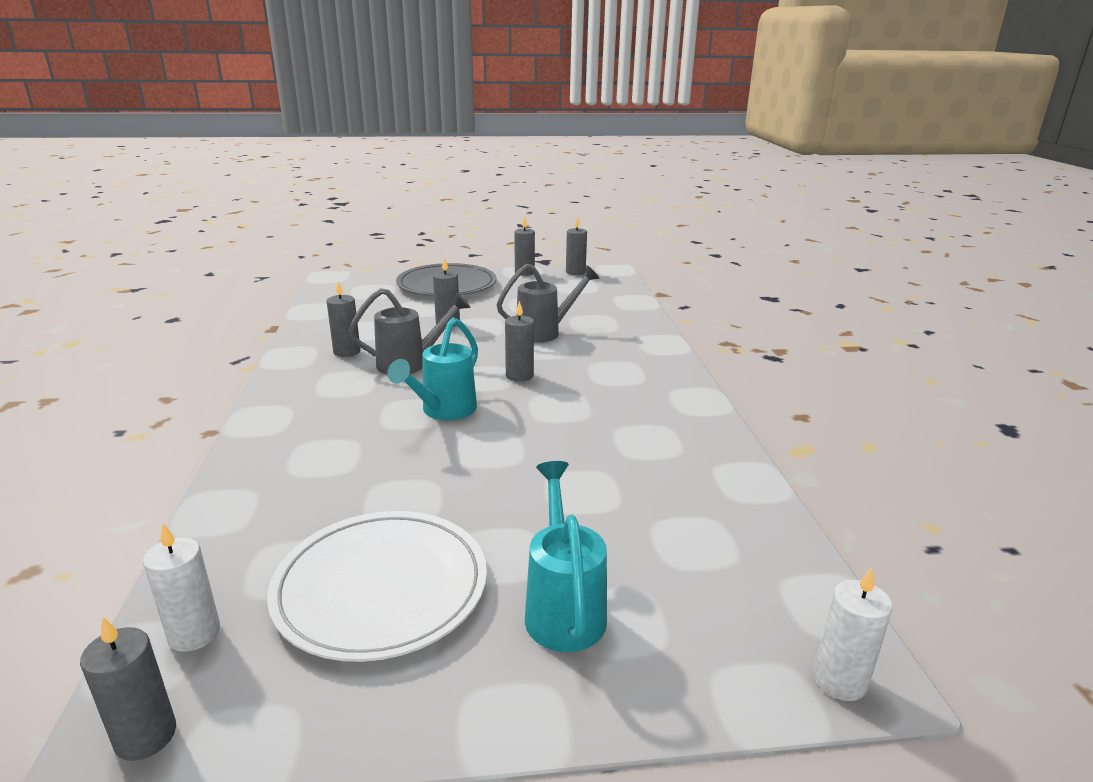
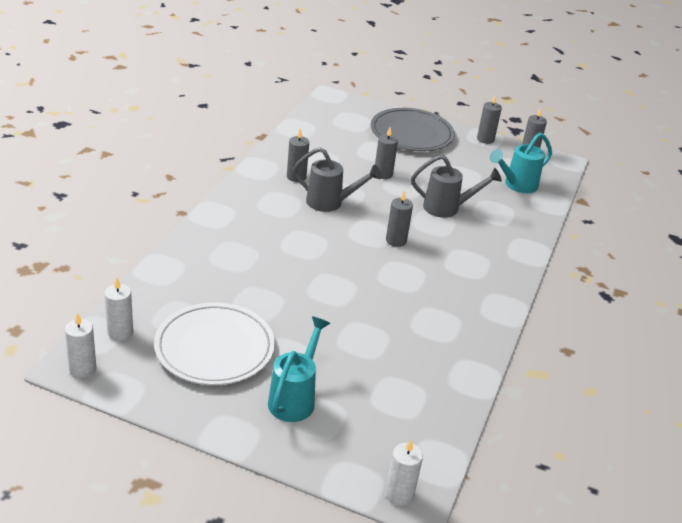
camera: 25 degrees right, 10 degrees up
grey candle [80,617,176,761] -> white candle [65,313,96,378]
turquoise watering can [387,318,478,420] -> turquoise watering can moved to [490,133,552,193]

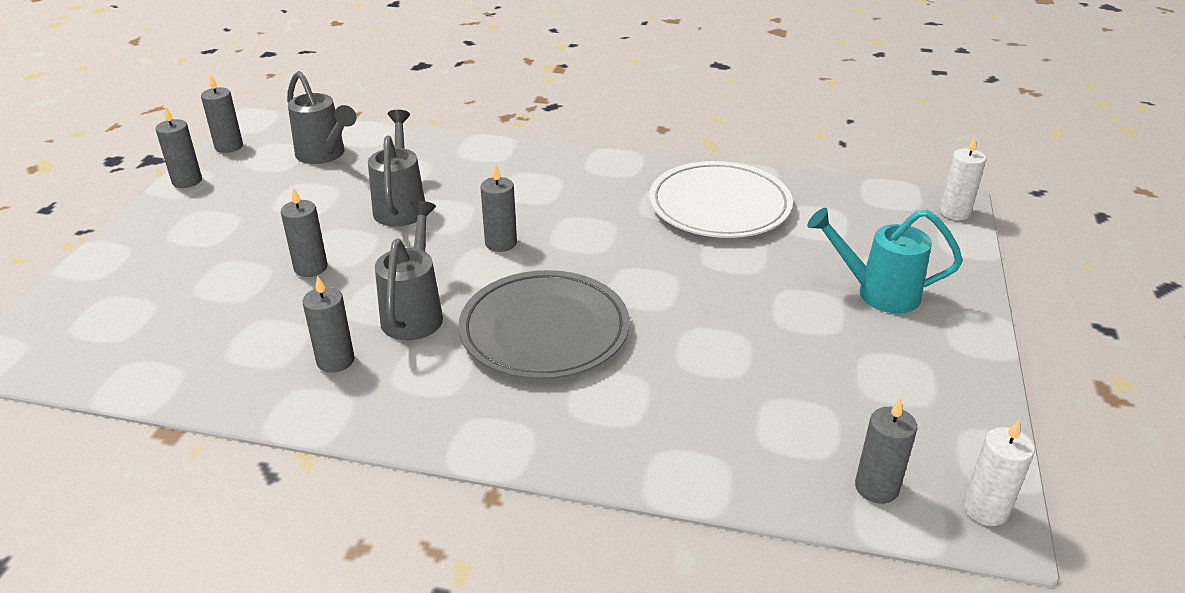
camera: 95 degrees left, 0 degrees up
white candle [105,278,133,341] -> grey candle [855,398,917,504]
white plate [154,303,275,385] -> white plate moved to [649,161,793,238]
grey plate [371,108,455,151] -> grey plate moved to [458,270,630,379]
turquoise watering can [490,133,552,193] -> grey watering can [287,71,356,164]

